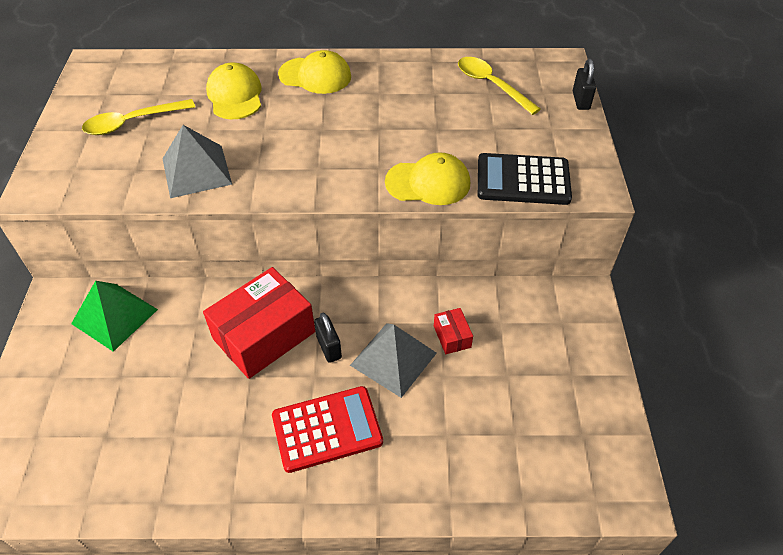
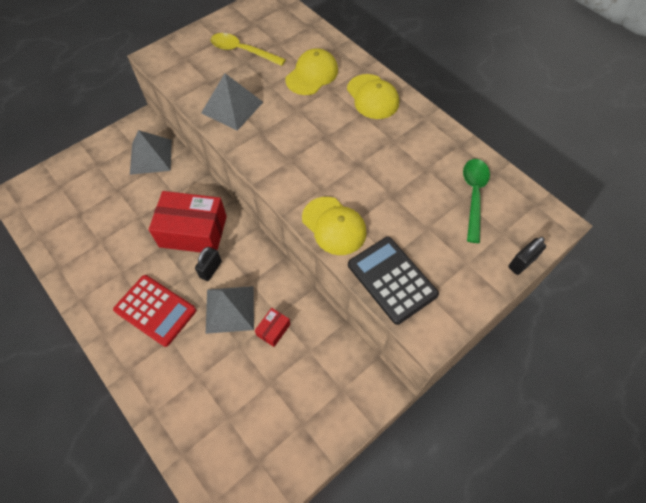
camera: 50 degrees right, 10 degrees up
green pyramid [71,281,158,352] -> grey pyramid [130,130,172,175]
yellow spoon [458,57,541,115] -> green spoon [463,159,490,243]

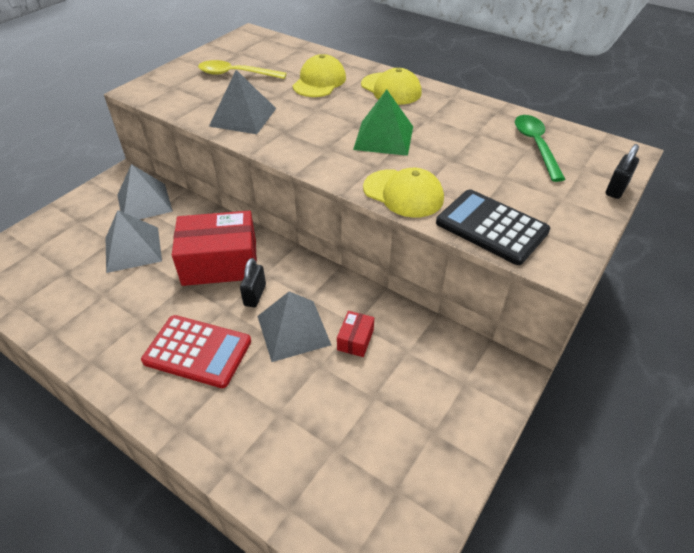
camera: 15 degrees left, 15 degrees down
none -> grey pyramid [106,210,162,273]
none -> green pyramid [353,89,413,156]

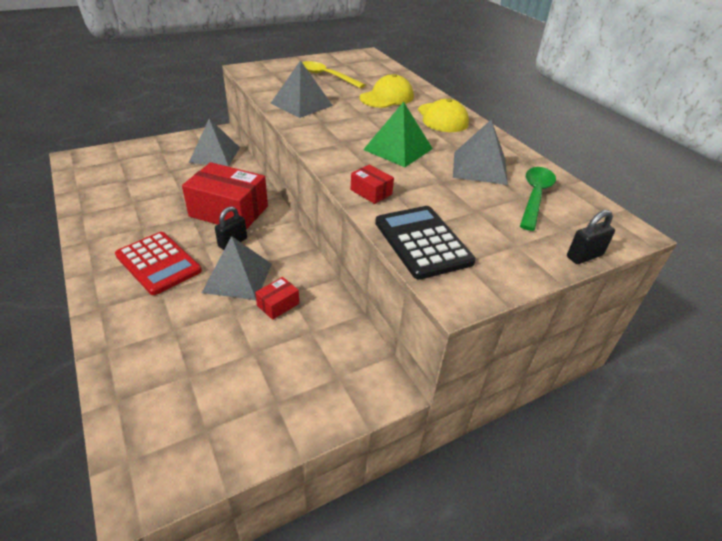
camera: 25 degrees right, 5 degrees down
grey pyramid [106,210,162,273] -> grey pyramid moved to [453,120,508,185]
yellow cap [363,168,444,218] -> red box [351,164,394,204]

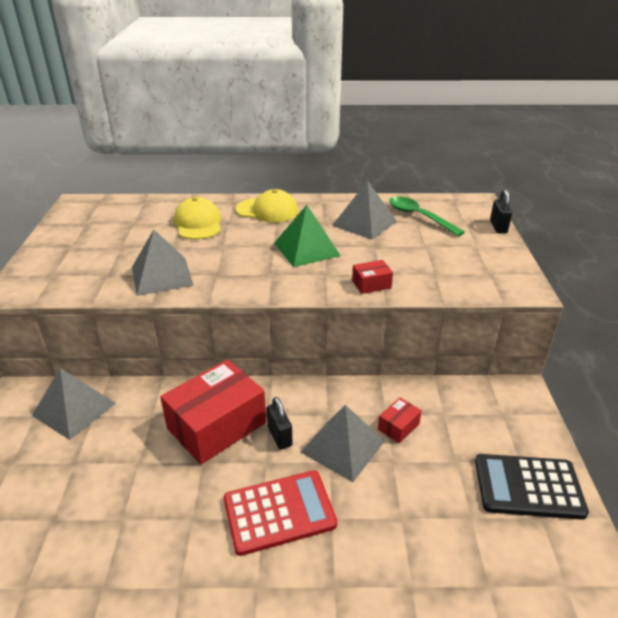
camera: 60 degrees left, 5 degrees down
red box [255,277,299,320] -> red box turned 60 degrees clockwise [378,398,422,443]
yellow spoon [302,61,365,88] -> none
black calculator [375,206,476,280] -> black calculator moved to [475,454,589,520]

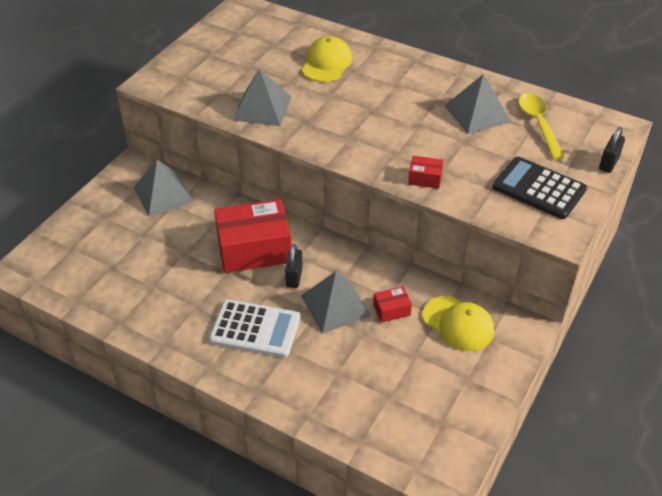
camera: 30 degrees right, 10 degrees up
red calculator [224,470,337,556] -> white calculator [209,299,301,358]
yellow cap [236,189,298,223] -> yellow cap moved to [423,296,494,351]
green pyramid [274,205,341,267] -> none
green spoon [389,196,465,236] -> yellow spoon [519,93,565,160]
black calculator [475,454,589,520] -> black calculator moved to [493,157,587,219]

